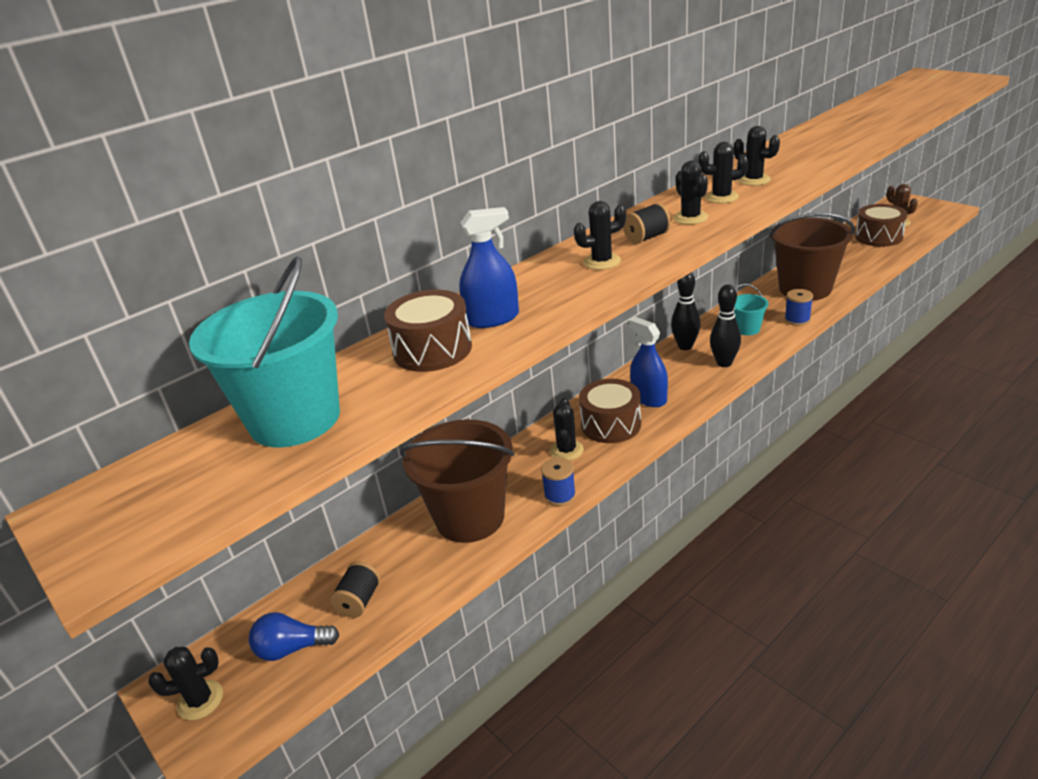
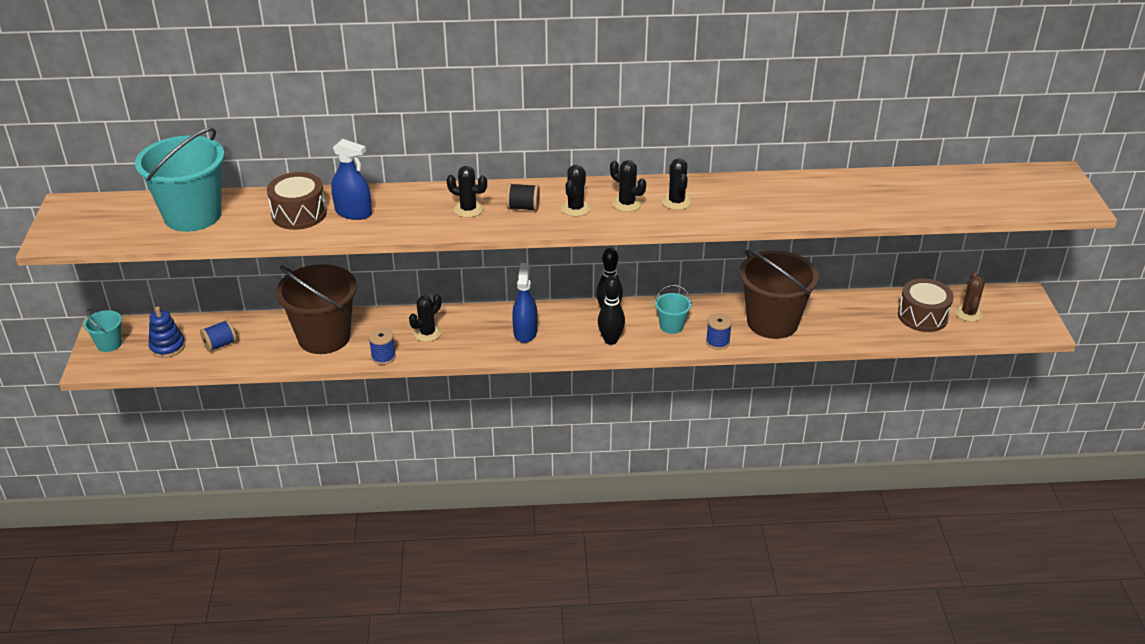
camera: 35 degrees right, 5 degrees up
black cactus [148,647,223,720] -> turquoise bucket [84,309,122,352]
blue light bulb [249,612,339,661] -> blue stacking toy [148,307,185,358]
black spool [330,562,381,618] -> blue spool [200,320,237,352]
brown drum [579,379,641,443] -> none

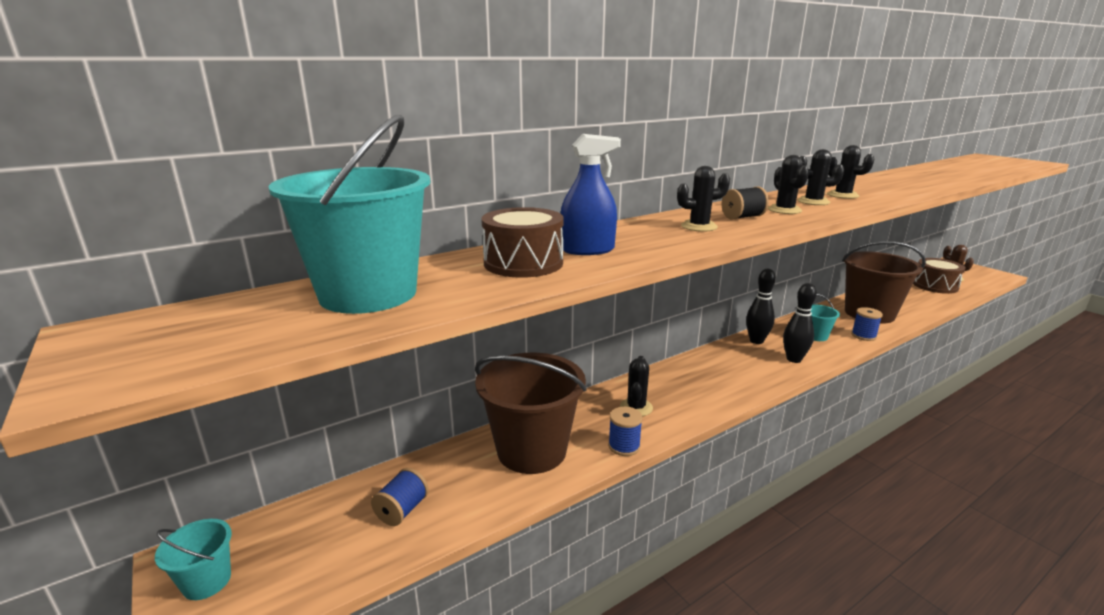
camera: 30 degrees left, 15 degrees down
blue stacking toy [148,307,185,358] -> none
blue spray bottle [512,263,537,343] -> none

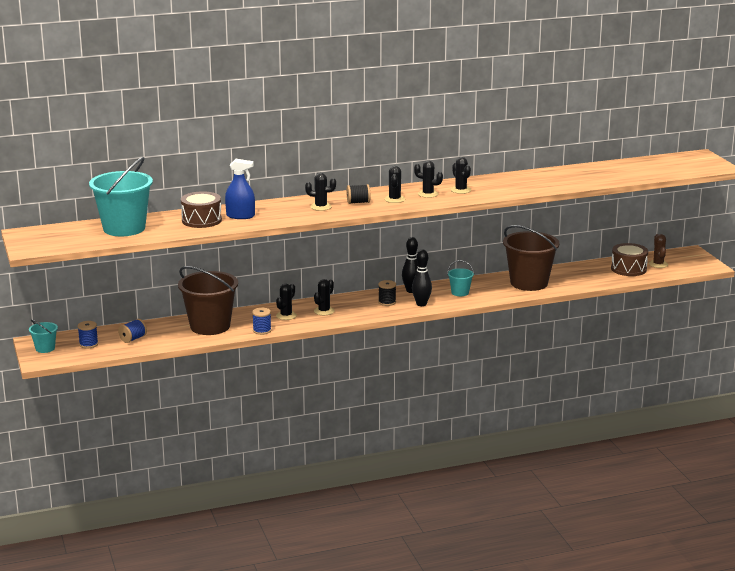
camera: 15 degrees right, 0 degrees up
blue spool [851,307,883,341] -> blue spool moved to [78,321,98,349]
none -> black cactus [314,279,335,315]
none -> black spool [378,280,396,306]

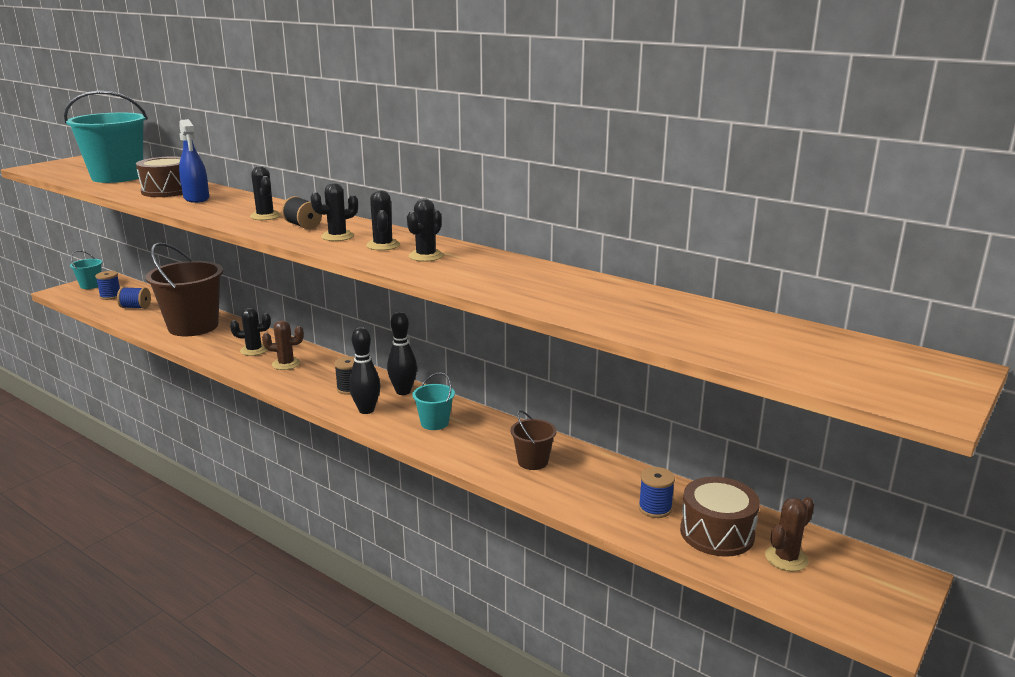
camera: 55 degrees right, 0 degrees up
blue spool [252,308,271,335] -> blue spool moved to [639,467,675,518]
black cactus [314,279,335,315] -> brown cactus [262,320,304,370]
brown bucket [503,225,559,291] -> brown bucket [510,410,556,470], size x0.46

